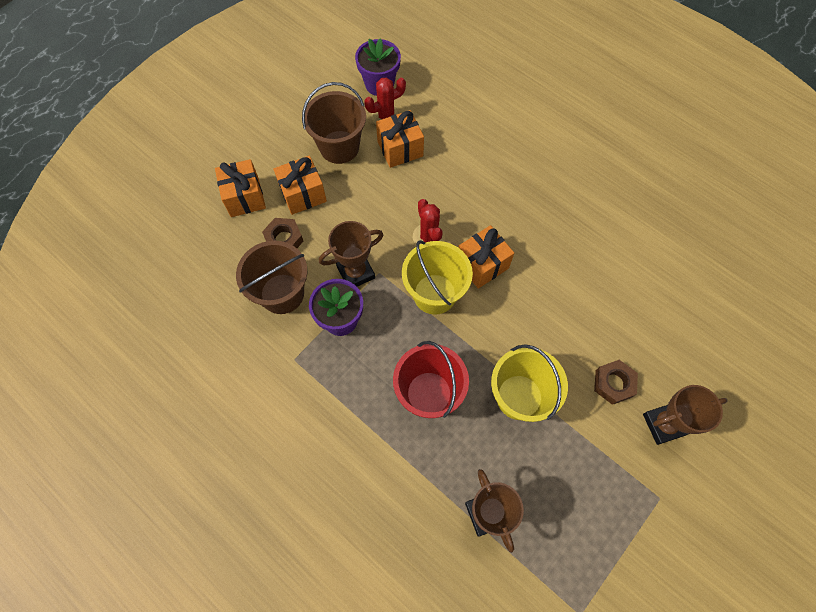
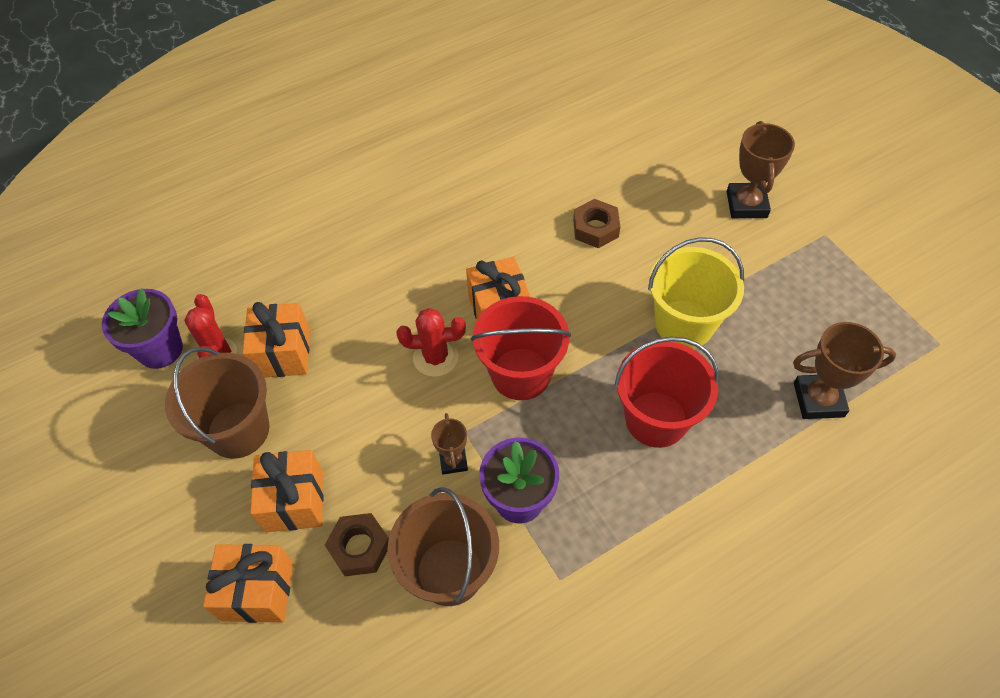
camera: 70 degrees left, 10 degrees down
brown trophy [319,221,383,287] -> brown trophy [431,413,468,475], size x0.59
yellow bucket [402,240,473,315] -> red bucket [471,296,571,400]
brown nut [594,360,638,405] -> brown nut moved to [573,199,620,248]

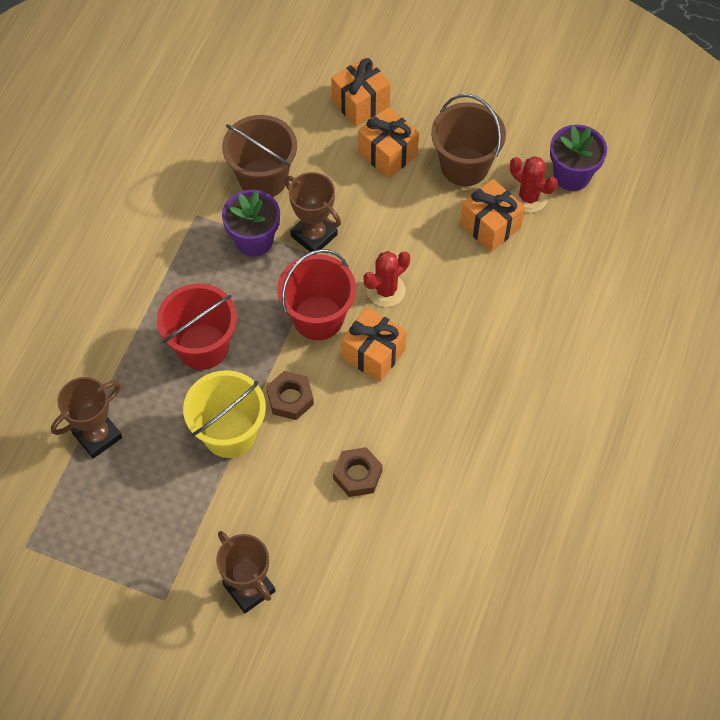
camera: 140 degrees right, 5 degrees up
brown nut [325,513,389,576] -> brown nut moved to [266,371,314,420]
brown trophy [431,413,468,475] -> brown trophy [284,172,341,252], size x1.69

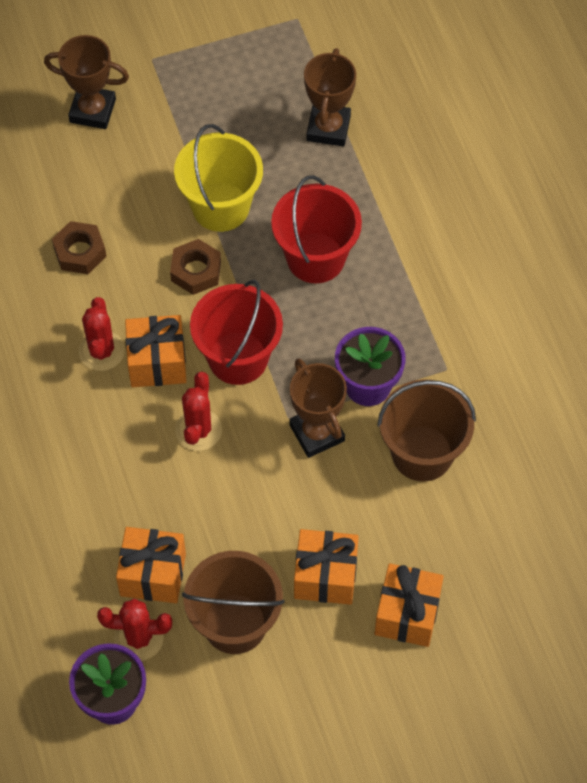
camera: 140 degrees right, 0 degrees up
brown trophy [284,172,341,252] -> brown trophy turned 60 degrees clockwise [289,358,347,458]
none -> red cactus [79,297,125,371]

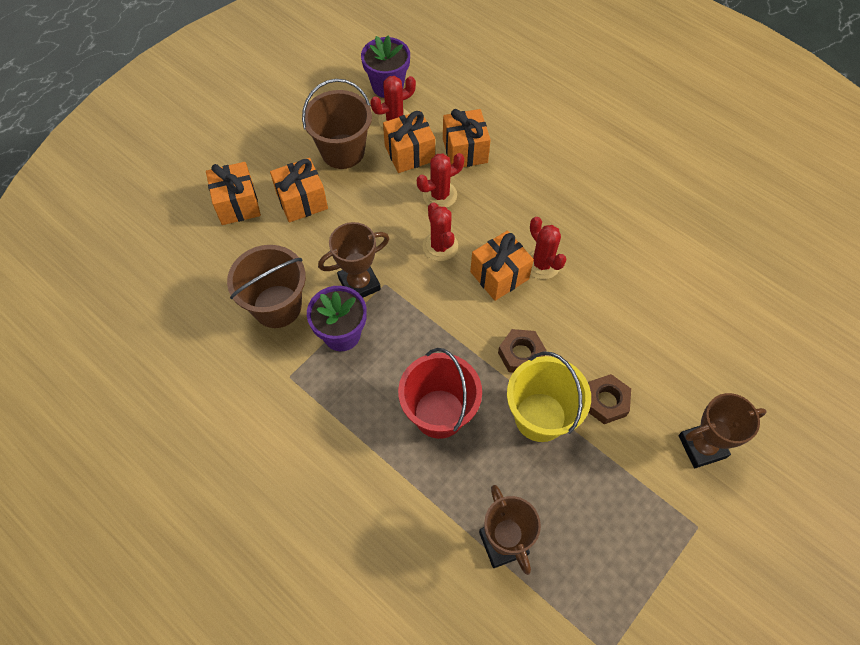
camera: 150 degrees right, 0 degrees up
brown nut [52,221,107,274] -> brown nut moved to [588,374,631,424]
red bucket [190,280,283,385] -> none
brown trophy [289,358,347,458] -> brown trophy turned 60 degrees counterclockwise [318,222,389,298]
none -> red cactus [417,153,465,208]
none -> orange gift [443,109,490,167]

